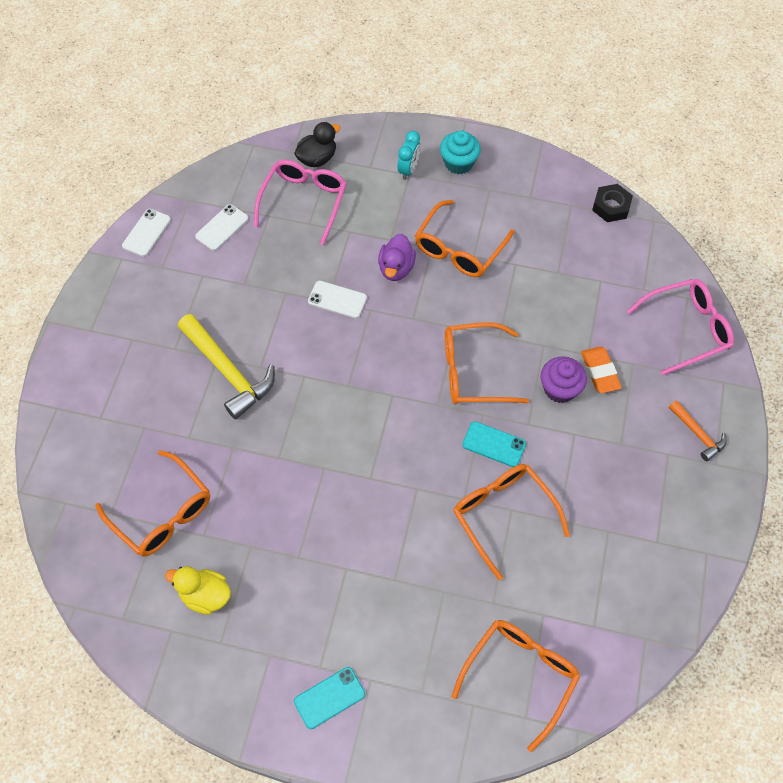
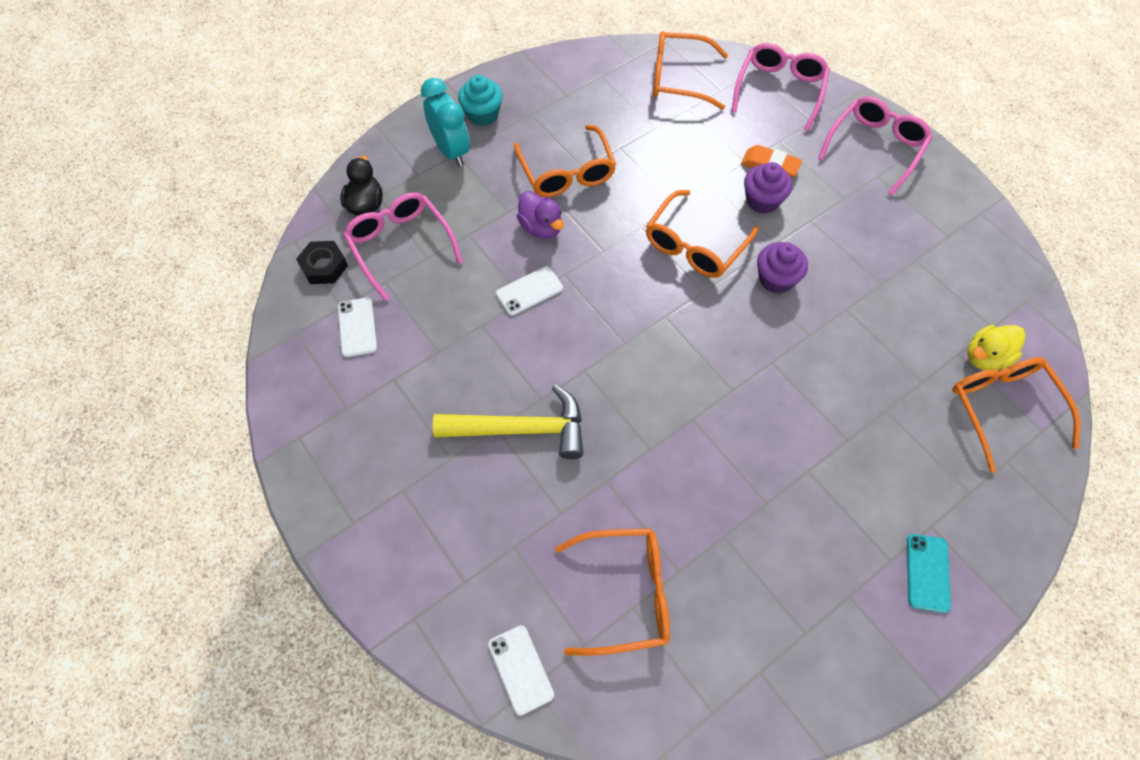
camera: 50 degrees left, 0 degrees up
white phone [122,209,171,257] -> white phone moved to [488,625,554,715]
yellow duck [165,566,231,615] -> yellow duck moved to [967,325,1026,370]
turquoise clock [398,131,420,180] -> turquoise clock [421,78,470,167], size x1.57
orange glasses [453,464,570,581] -> orange glasses moved to [653,31,728,110]
turquoise phone [462,421,526,467] -> purple cupcake [757,242,808,294]
black nut [592,184,633,222] -> black nut moved to [296,241,348,284]
orange hammer [669,400,727,461] -> pink glasses [818,96,933,196]

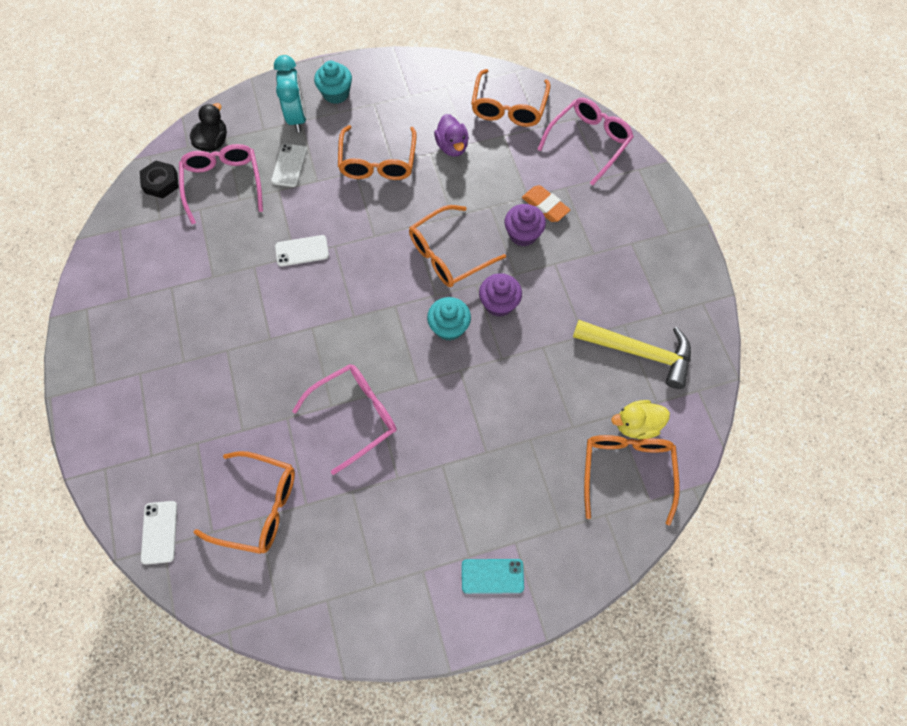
camera: 20 degrees right, 5 degrees up
white phone [338,298,377,357] -> white phone moved to [271,144,307,187]
yellow hammer [433,384,583,459] -> yellow hammer moved to [573,320,691,389]
purple duck [517,191,564,239] -> purple duck moved to [434,114,469,157]
orange glasses [653,31,728,110] -> orange glasses turned 105 degrees counterclockwise [471,69,550,127]
pink glasses [818,96,933,196] -> pink glasses moved to [292,364,397,475]
turquoise phone [907,534,951,613] -> turquoise phone turned 60 degrees clockwise [462,559,524,594]
none -> turquoise cupcake [427,297,471,341]

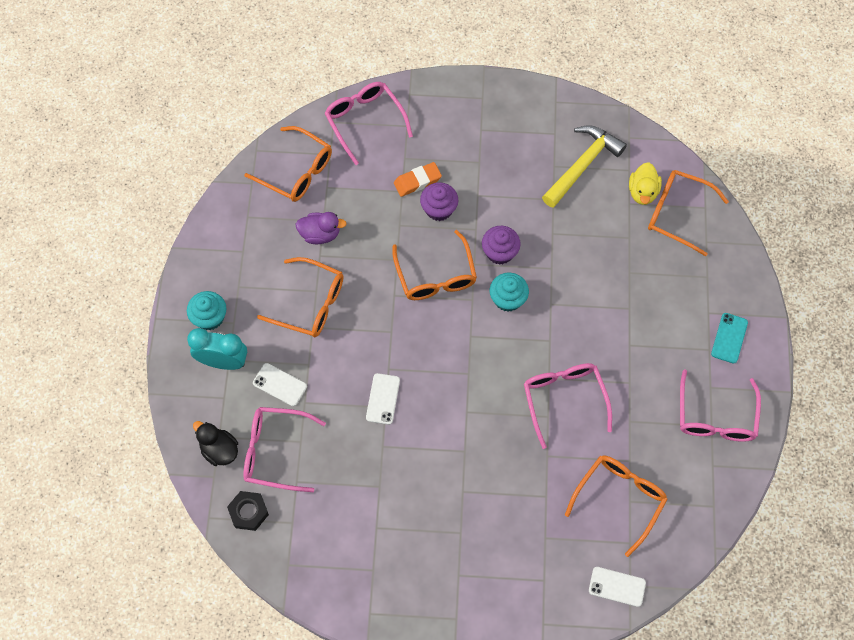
camera: 70 degrees left, 0 degrees up
none -> pink glasses [680,369,761,442]

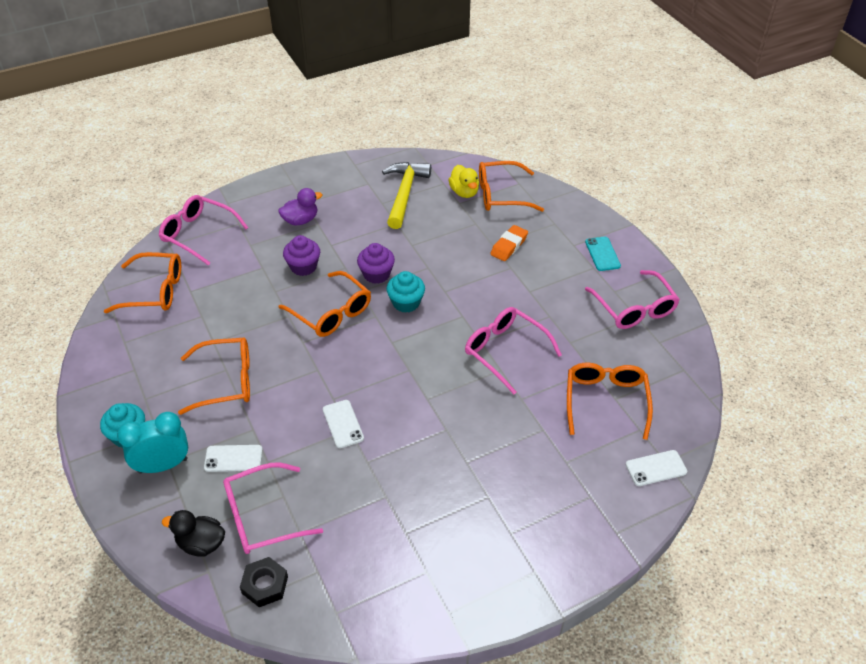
camera: 30 degrees left, 20 degrees down
purple duck [295,212,347,244] -> purple duck moved to [278,188,323,225]
orange eraser [394,162,442,197] -> orange eraser moved to [490,225,528,261]

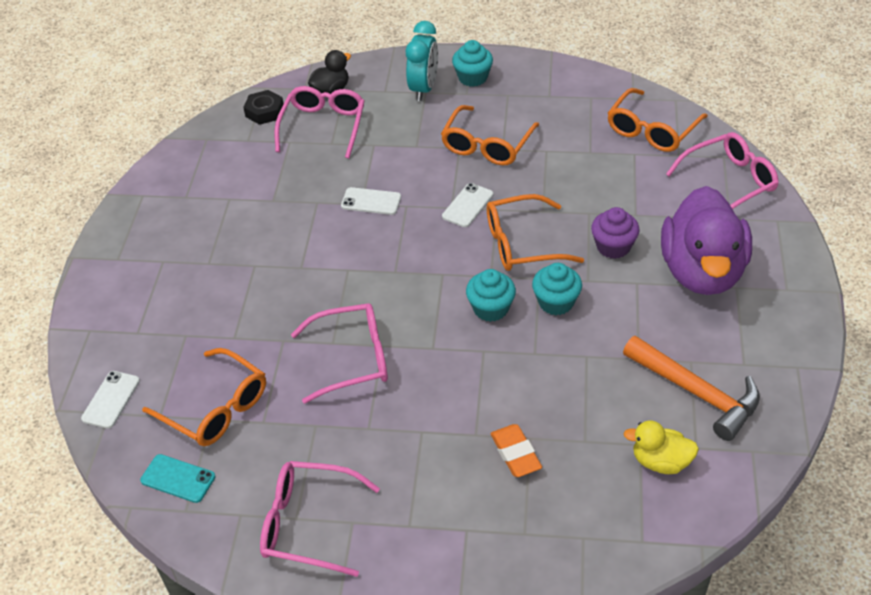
camera: 125 degrees right, 0 degrees up
white phone [204,445,263,472] -> white phone moved to [442,183,493,227]
purple duck [278,188,323,225] -> purple duck [661,186,752,295], size x2.13
purple cupcake [357,243,395,284] -> turquoise cupcake [532,263,582,315]
yellow hammer [382,162,431,229] -> orange hammer [623,336,760,441]
orange glasses [479,161,544,212] -> none
turquoise phone [585,236,621,271] -> turquoise phone moved to [140,454,215,503]

